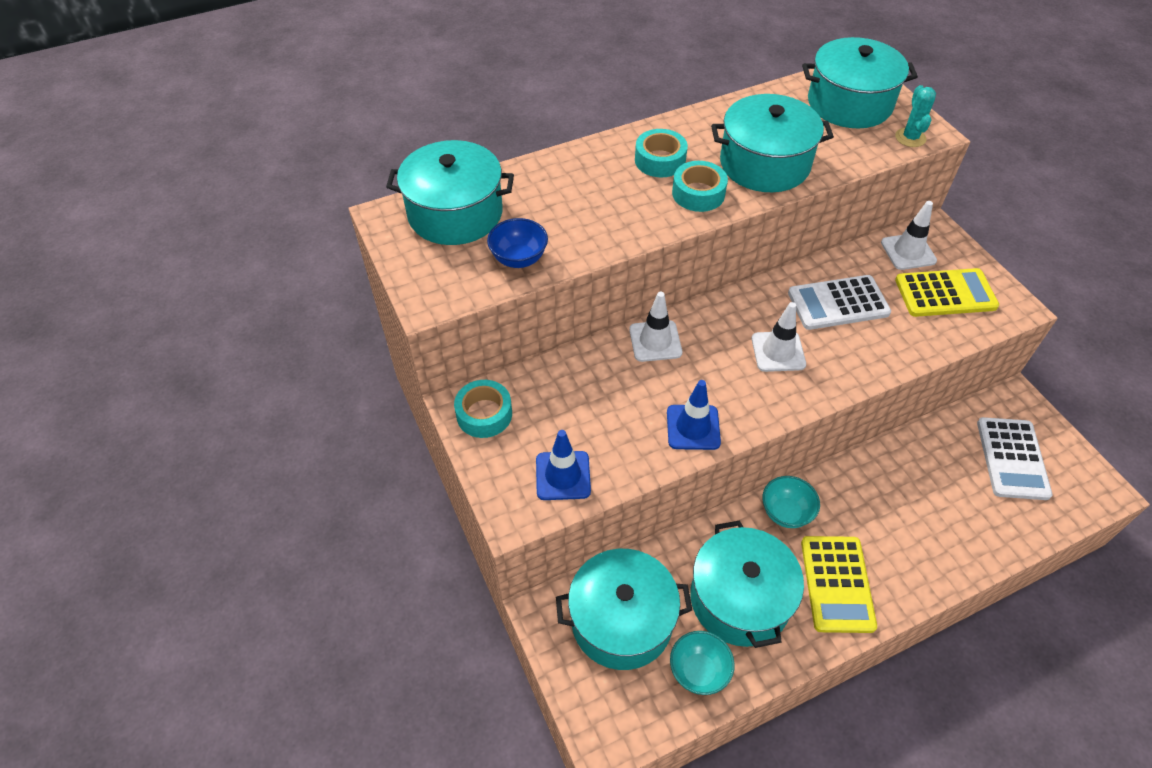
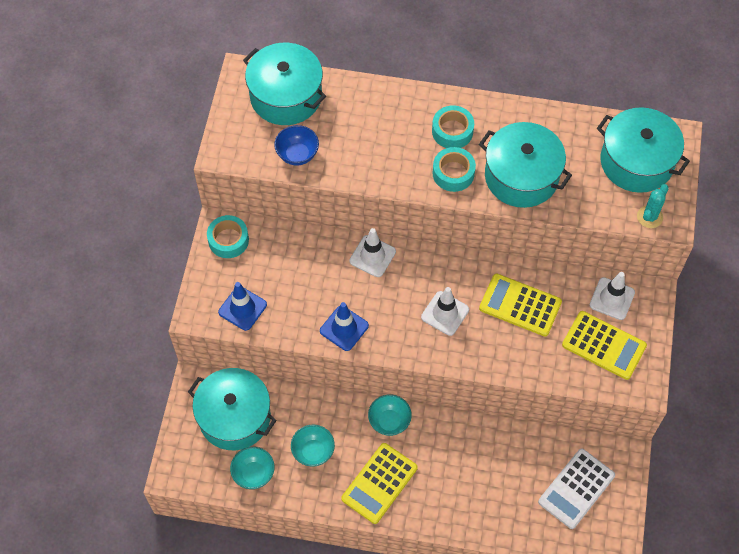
camera: 35 degrees right, 10 degrees up
turquoise pot [690,520,804,648] -> turquoise bowl [291,425,335,467]
white calculator [788,275,891,330] -> yellow calculator [479,274,562,336]

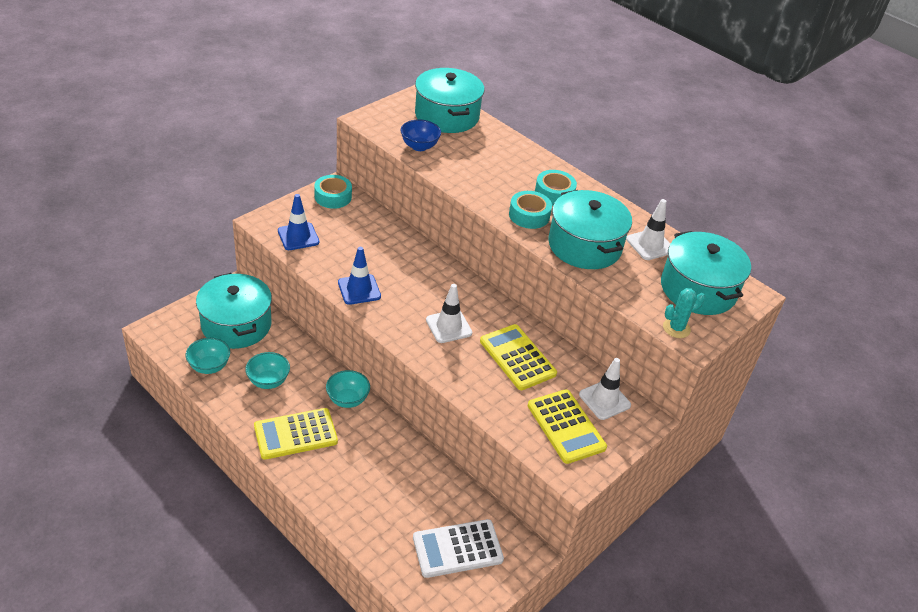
camera: 30 degrees right, 20 degrees down
white traffic cone [349,228,396,277] -> white traffic cone moved to [626,199,670,260]

